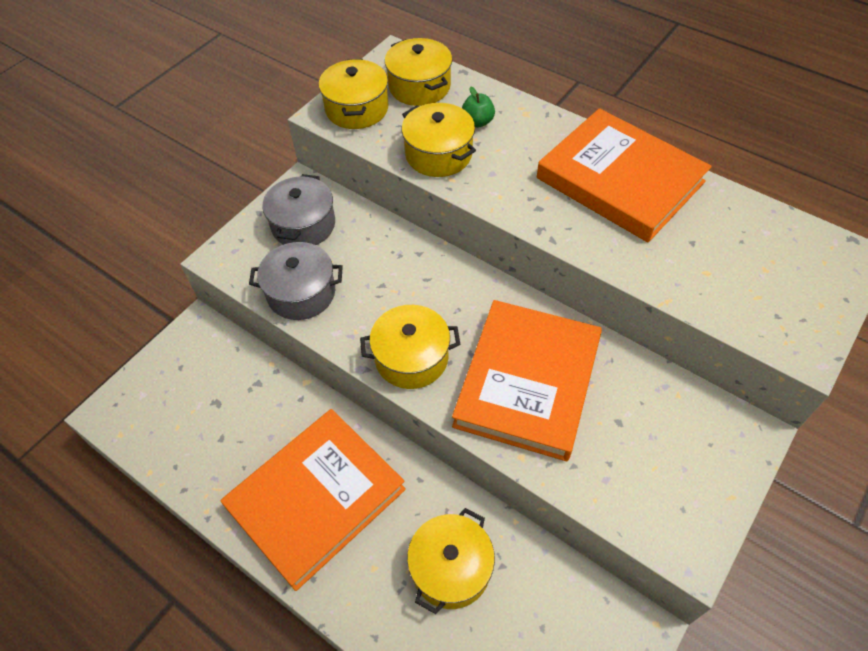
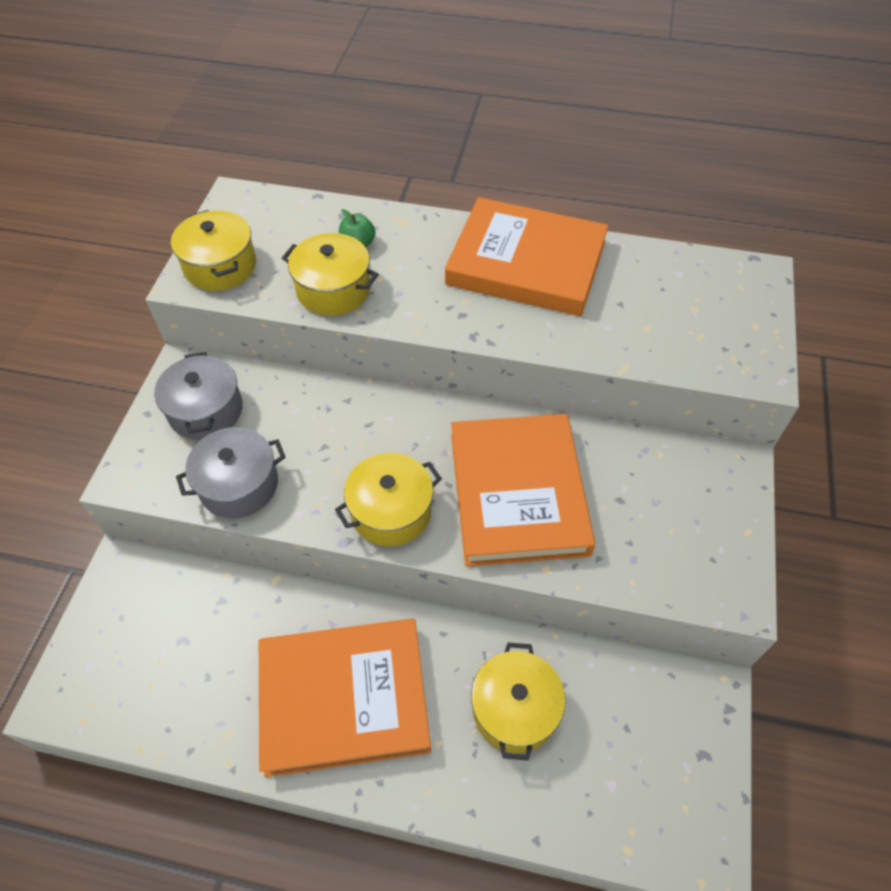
camera: 25 degrees left, 0 degrees up
orange book [221,409,406,591] -> orange book turned 60 degrees clockwise [259,619,431,777]
yellow pot [385,38,452,106] -> none

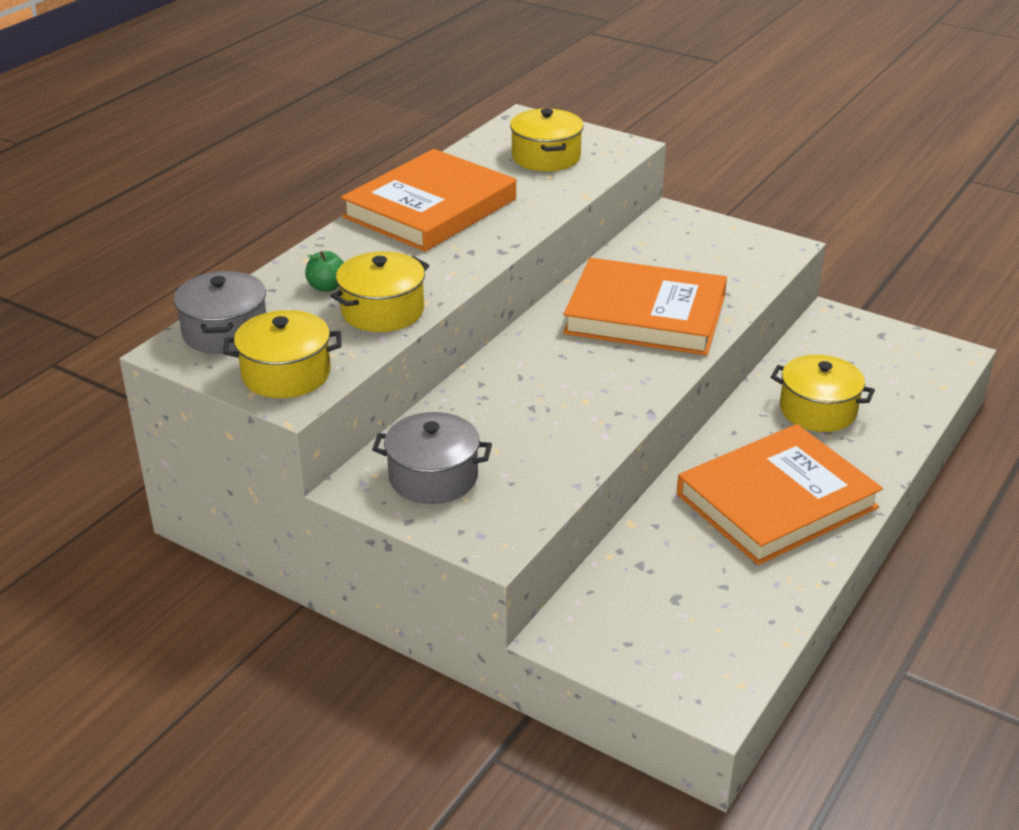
camera: 70 degrees left, 20 degrees down
grey pot [176,427,286,518] -> grey pot moved to [174,271,266,354]
orange book [259,619,431,777] -> orange book turned 45 degrees clockwise [677,424,883,565]
yellow pot [335,453,442,546] -> yellow pot moved to [510,109,584,171]

